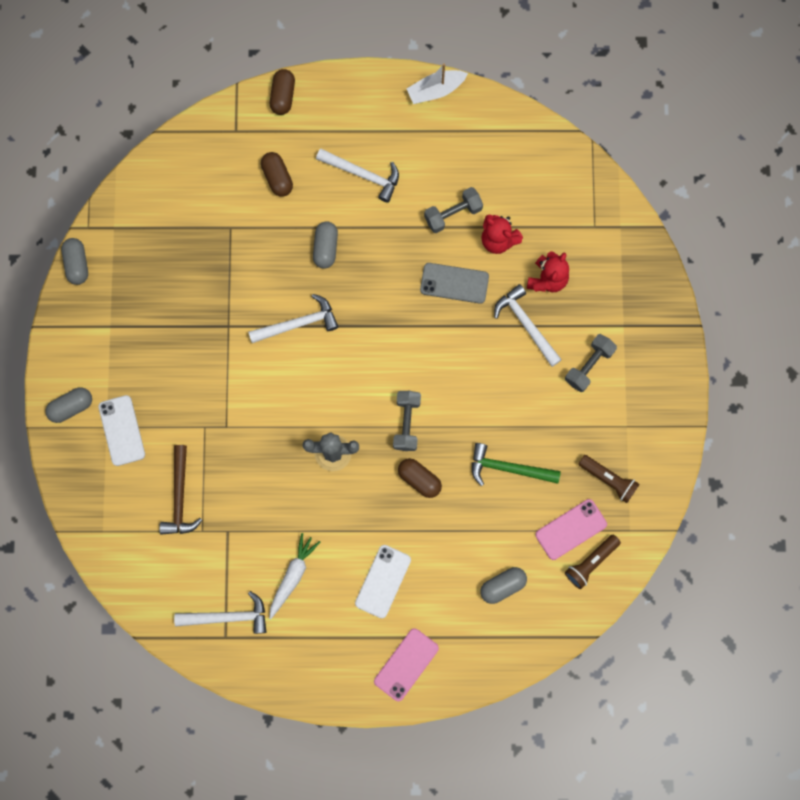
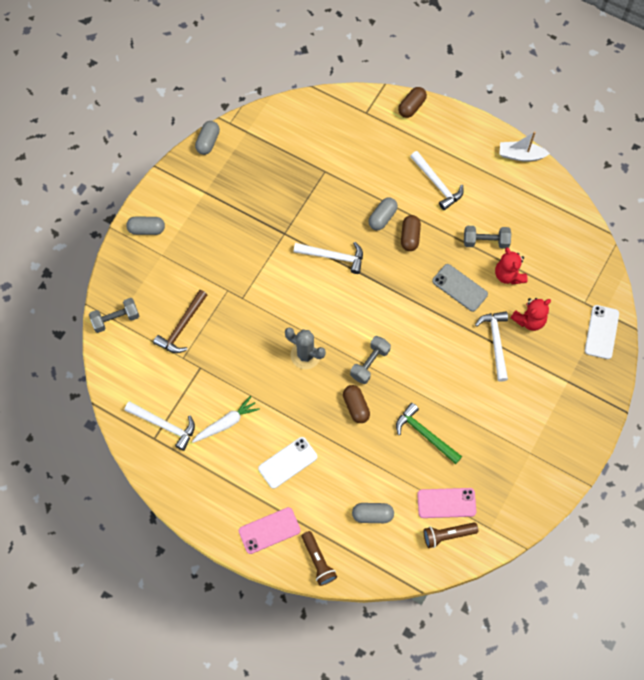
camera: 30 degrees right, 10 degrees down
white phone [98,395,145,466] -> white phone moved to [585,305,619,359]
brown capsule [261,152,293,197] -> brown capsule moved to [401,215,421,251]
grey dumbbell [565,334,617,392] -> grey dumbbell moved to [89,298,139,333]
brown flashlight [578,455,639,503] -> brown flashlight moved to [302,531,337,586]

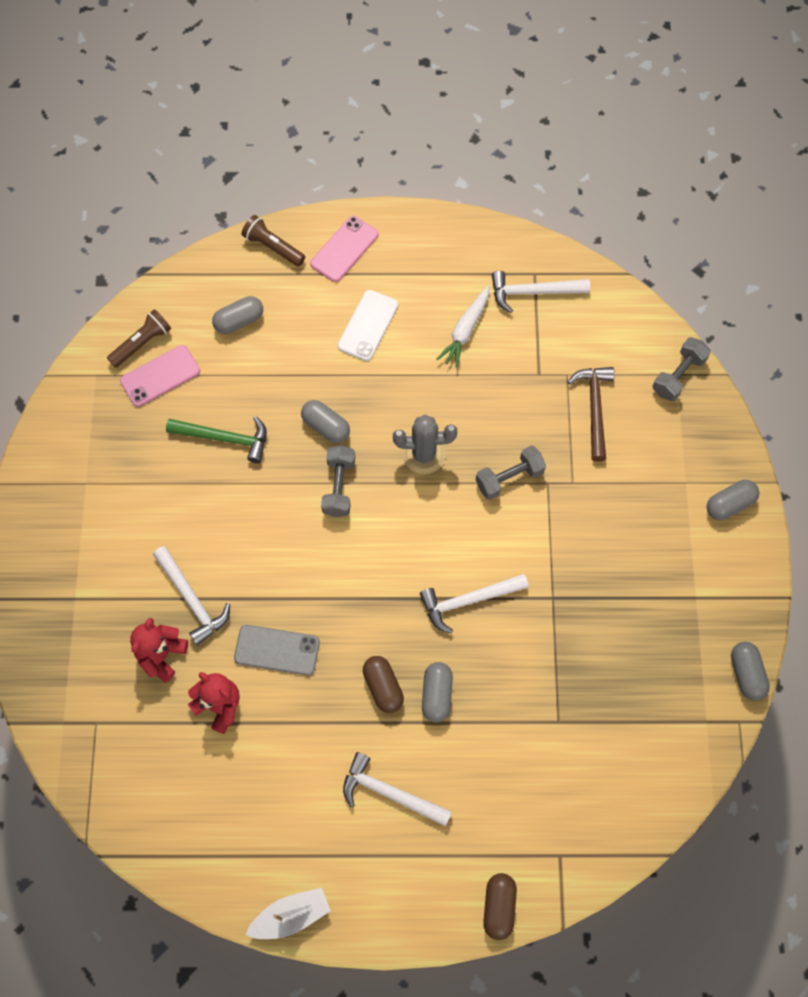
camera: 150 degrees right, 0 degrees up
brown capsule [343,385,370,423] -> grey capsule [301,400,350,443]
grey dumbbell [464,226,511,249] -> grey dumbbell moved to [476,446,546,500]
white phone [585,305,619,359] -> none

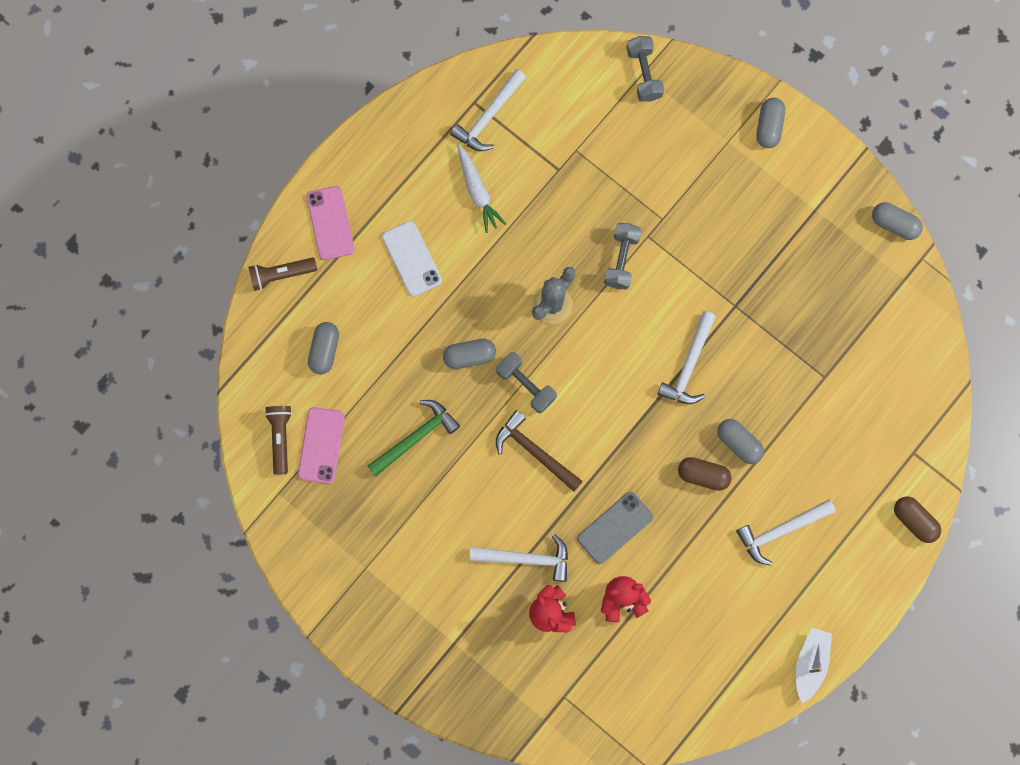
camera: 50 degrees left, 10 degrees up
brown hammer [568,367,615,462] -> brown hammer moved to [496,410,583,492]

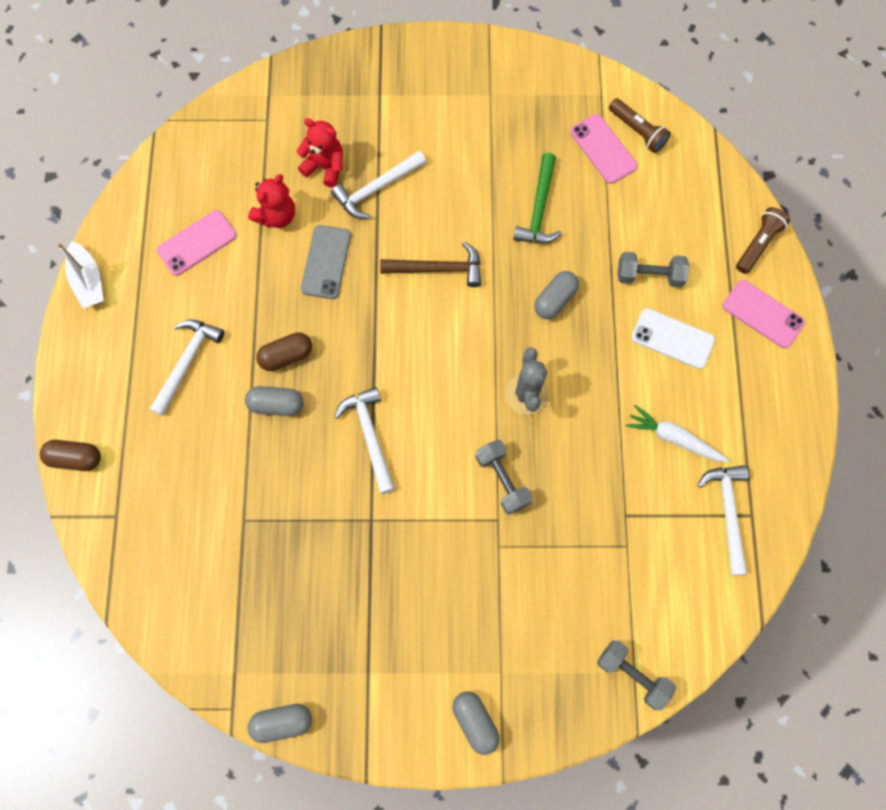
camera: 140 degrees right, 5 degrees down
grey capsule [308,322,339,375] -> none
grey dumbbell [496,352,557,413] -> grey dumbbell moved to [618,252,689,288]
none -> pink phone [157,210,237,276]

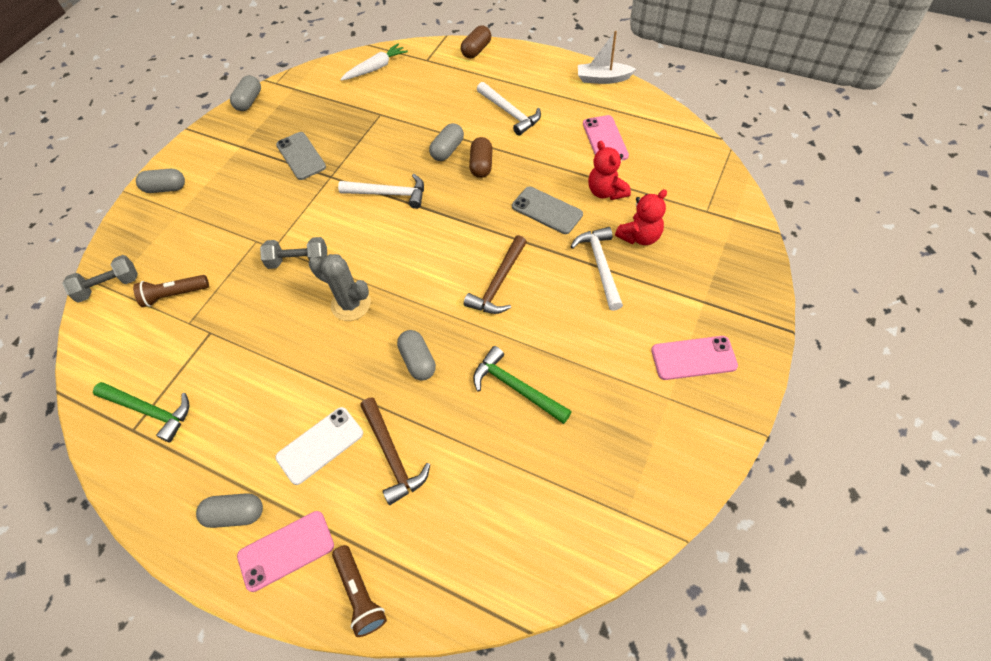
camera: 120 degrees right, 15 degrees down
pink phone [570,114,638,184] -> pink phone moved to [651,336,738,380]
brown flashlight [609,98,671,153] -> brown flashlight moved to [133,275,209,307]
grey dumbbell [618,252,689,288] -> brown hammer [360,397,430,505]
white carrot [625,405,730,462] -> white carrot moved to [340,43,408,81]
white hammer [697,465,748,576] -> green hammer [93,382,189,443]
none -> grey capsule [196,493,263,528]
none -> grey phone [276,132,326,180]

